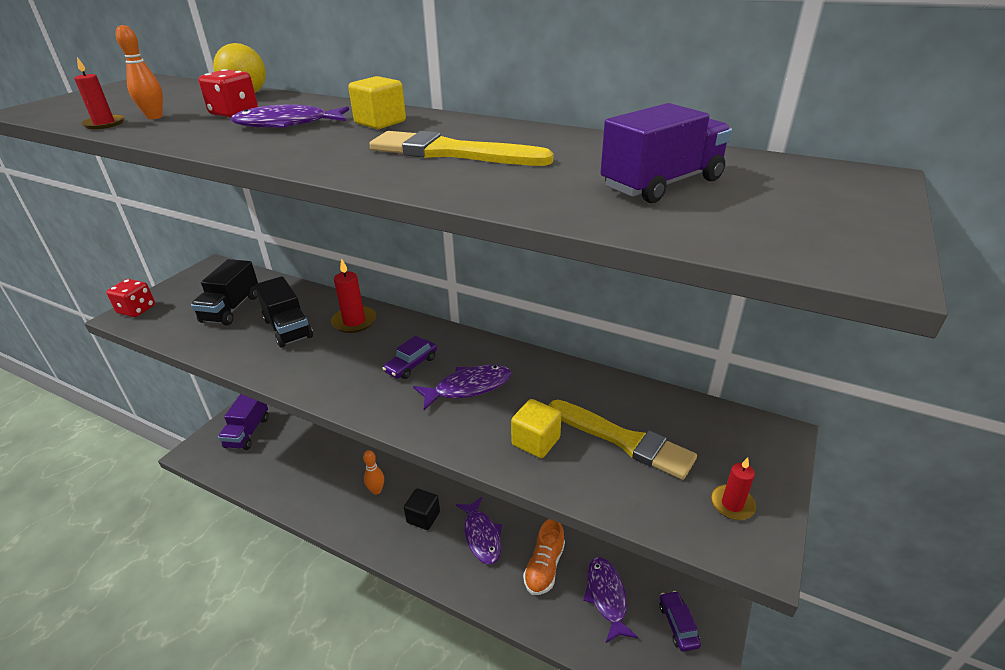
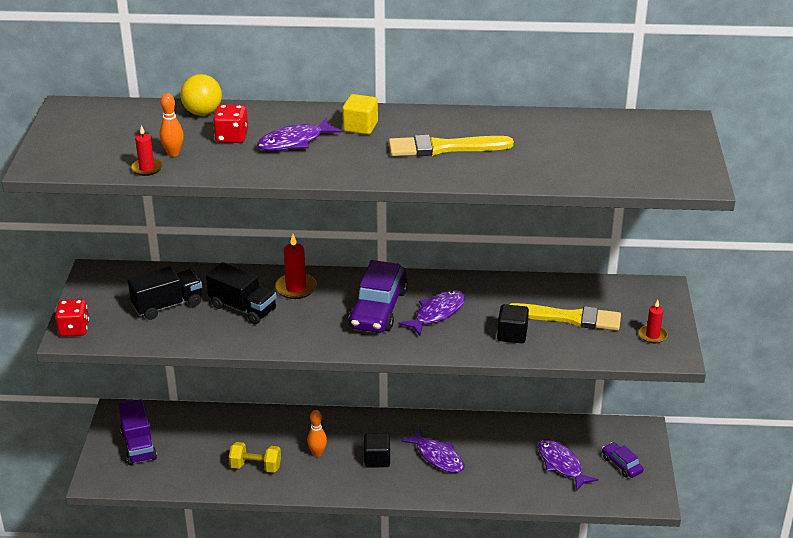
camera: 25 degrees left, 0 degrees up
black truck [191,259,258,325] -> black truck turned 105 degrees counterclockwise [128,266,202,320]
purple car [382,336,437,379] -> purple car [349,260,408,333], size x1.97
yellow cube [511,399,562,458] -> black cube [497,304,529,343]
orange shoe [523,519,565,595] -> none
purple truck [601,103,732,203] -> none
none -> yellow dumbbell [229,442,281,473]

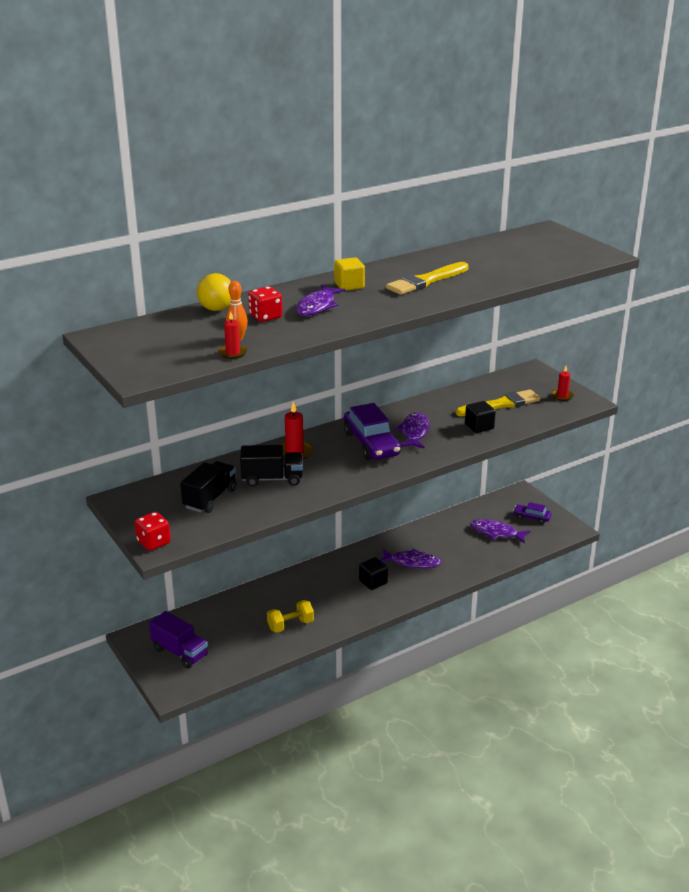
camera: 35 degrees left, 5 degrees down
orange bowling pin [307,410,327,457] -> none

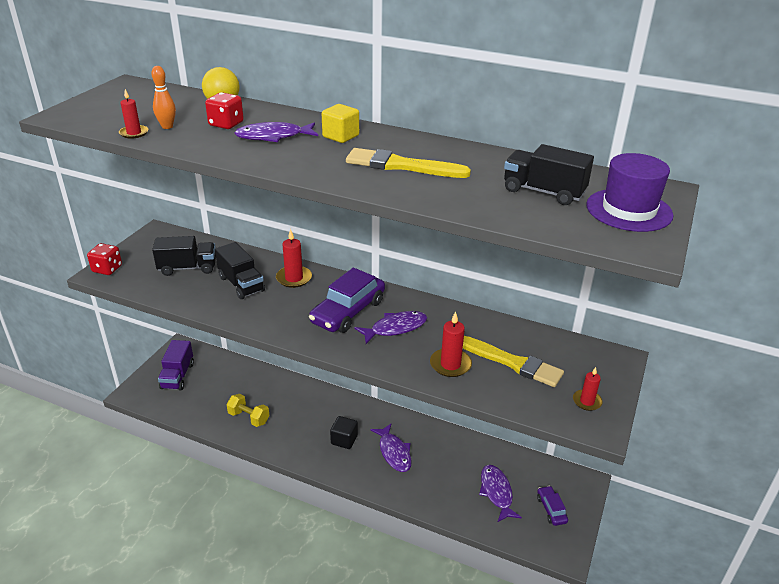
camera: 55 degrees right, 5 degrees up
black cube [465,401,496,433] -> red candle [430,311,472,377]
none -> black truck [504,144,594,205]
none -> purple hat [586,153,673,232]

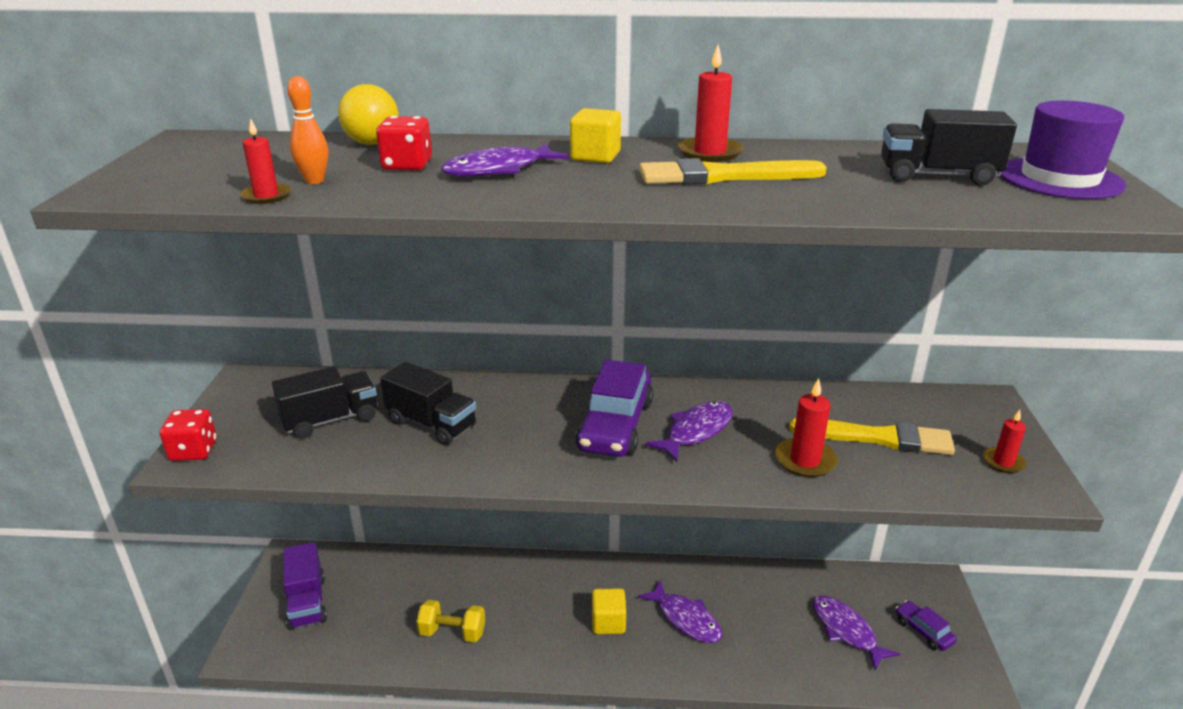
camera: 20 degrees left, 5 degrees down
red candle [276,229,312,288] -> red candle moved to [678,45,744,162]
black cube [330,416,358,449] -> yellow cube [592,588,626,634]

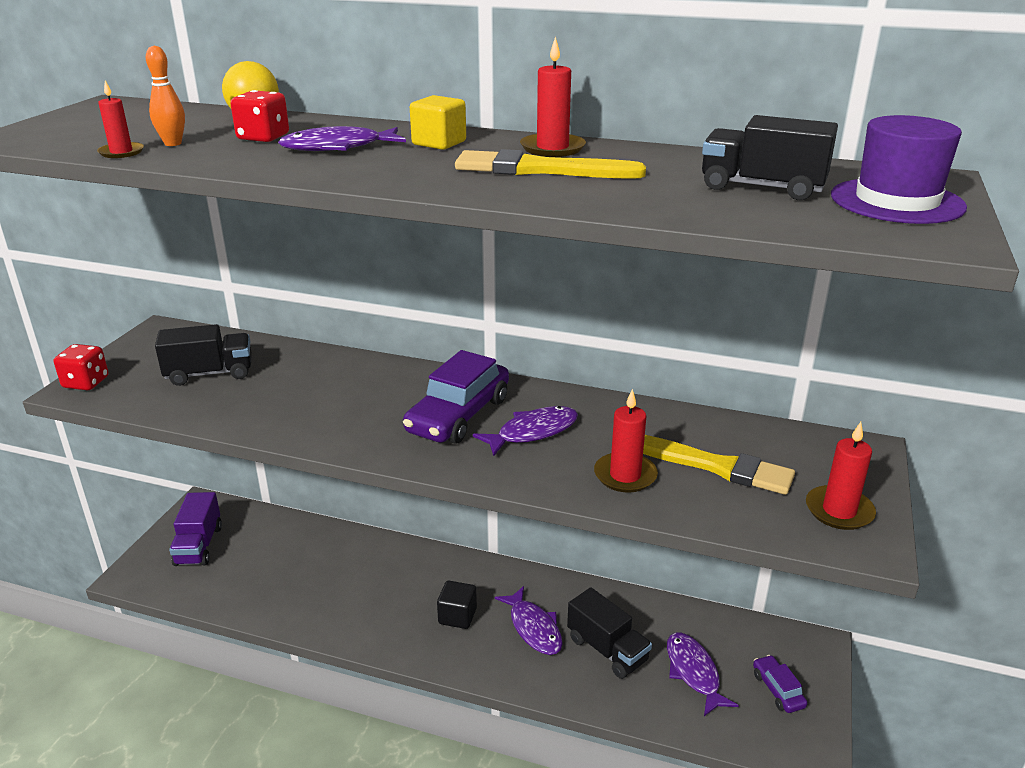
camera: 15 degrees right, 0 degrees up
black truck [380,362,476,445] -> black truck moved to [567,587,652,679]
yellow dumbbell [416,600,485,642] -> none
yellow cube [592,588,626,634] -> black cube [437,581,477,629]
red candle [983,410,1026,473] -> red candle [806,422,876,530], size x1.52

